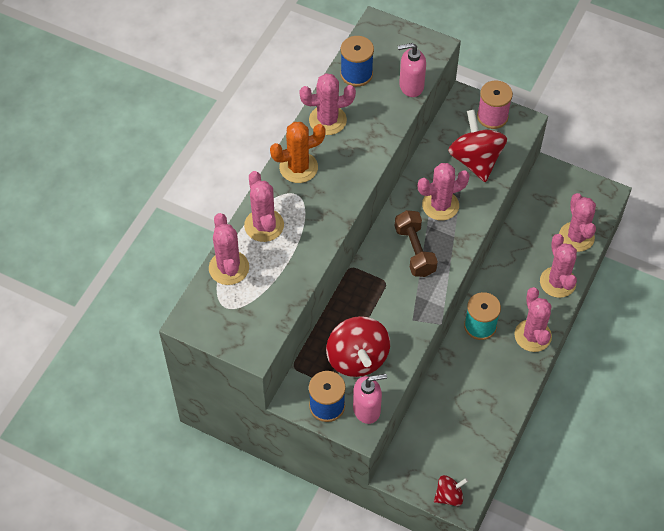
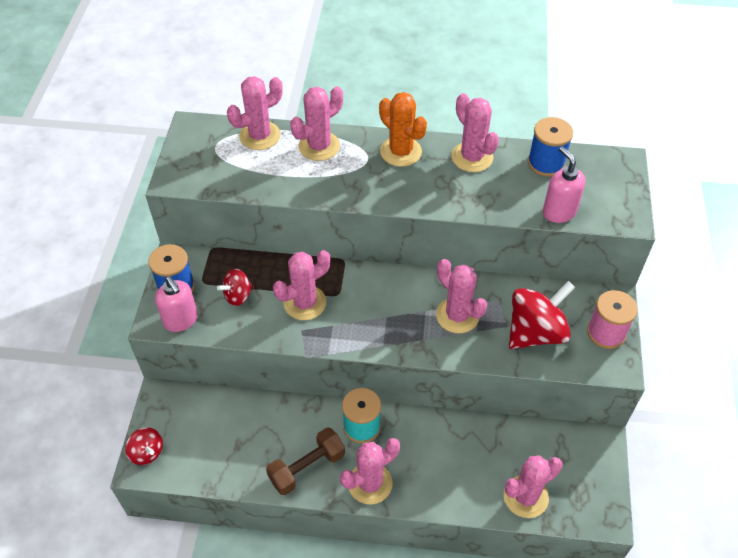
camera: 70 degrees right, 5 degrees down
red spinning top [326,316,390,377] -> red spinning top [217,269,254,306], size x0.53
brown dumbbell [395,210,438,277] -> brown dumbbell moved to [266,427,345,495]
pink cactus [540,234,577,298] -> pink cactus moved to [273,250,330,320]

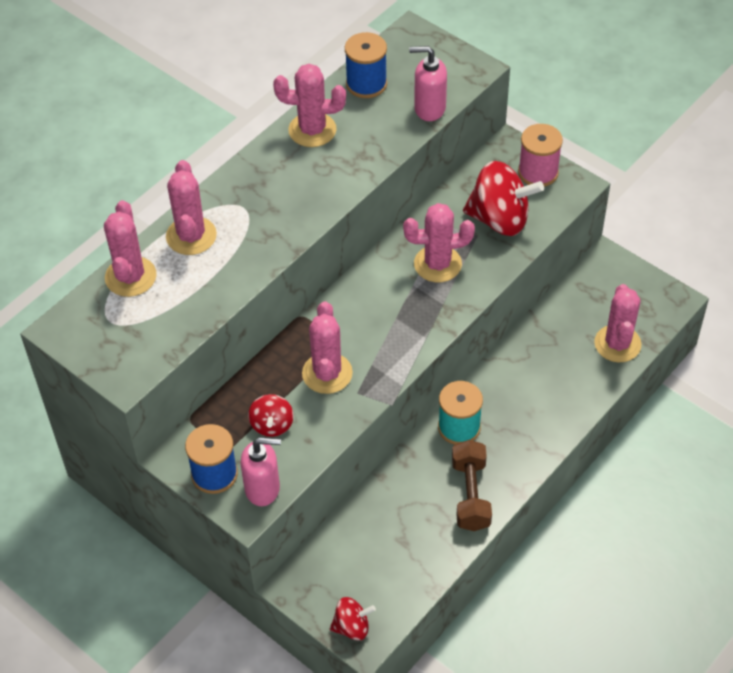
camera: 55 degrees left, 0 degrees up
pink cactus [340,438,400,504] -> none
orange cactus [379,92,427,167] -> none
red spinning top [509,281,575,349] -> red spinning top turned 105 degrees clockwise [463,161,544,236]

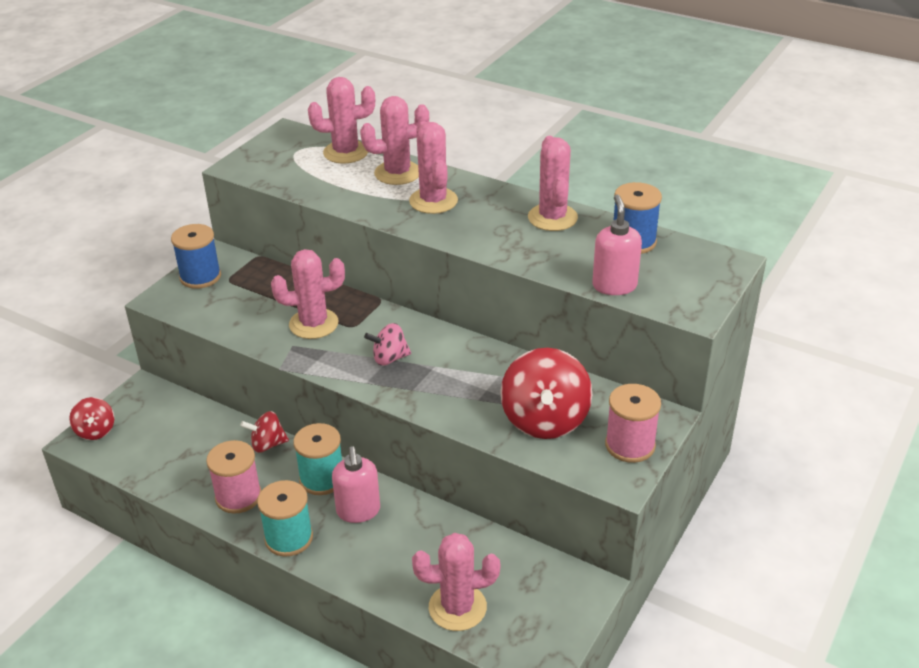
camera: 80 degrees right, 15 degrees down
pink soap dispenser [241,437,281,506] -> pink soap dispenser moved to [332,446,380,523]
red spinning top [248,394,294,437] -> red spinning top moved to [240,411,289,453]
pink cactus [403,203,475,282] -> pink cactus moved to [409,121,458,214]
brown dumbbell [452,440,492,531] -> pink spool [206,440,262,514]
none -> turquoise spool [257,480,313,557]
none -> pink spinning top [364,323,411,366]

